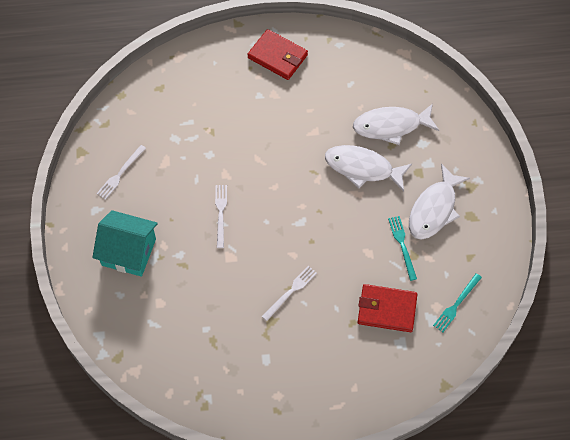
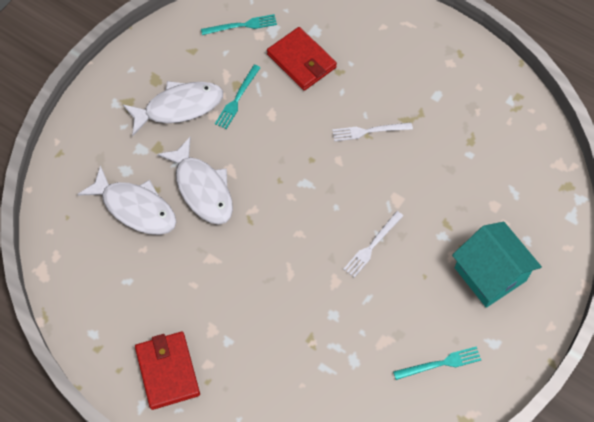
camera: 140 degrees left, 0 degrees up
white fork [96,145,146,200] -> turquoise fork [393,346,481,380]

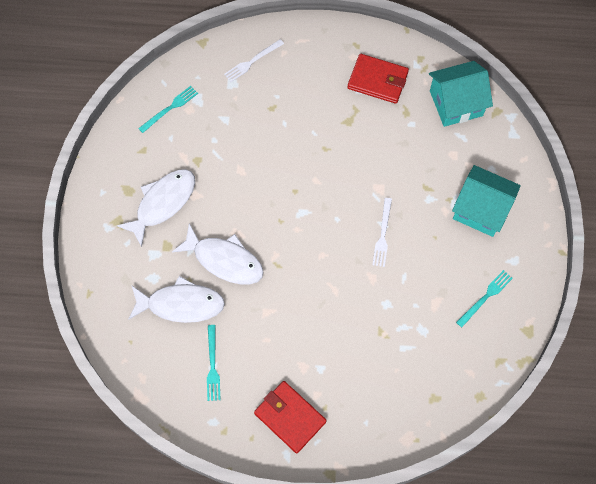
camera: 30 degrees left, 5 degrees up
turquoise fork [215,65,261,129] -> turquoise fork moved to [207,325,220,401]
red wallet [267,27,337,91] -> red wallet moved to [347,54,409,104]
white fork [332,122,413,141] -> white fork moved to [224,39,284,82]
none -> turquoise house [429,61,493,127]

